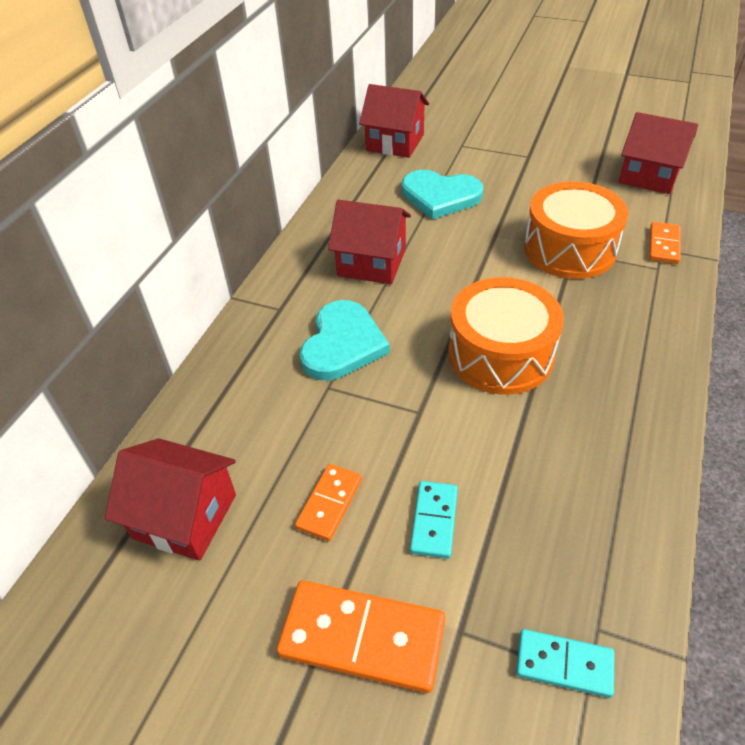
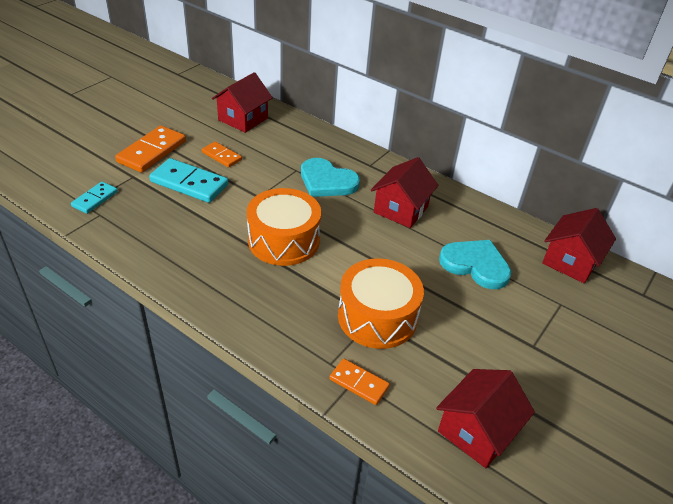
camera: 100 degrees right, 5 degrees down
turquoise heart [402,170,483,220] -> turquoise heart turned 90 degrees clockwise [439,240,511,289]
turquoise domino [410,481,458,559] -> turquoise domino [149,158,228,203], size x1.73

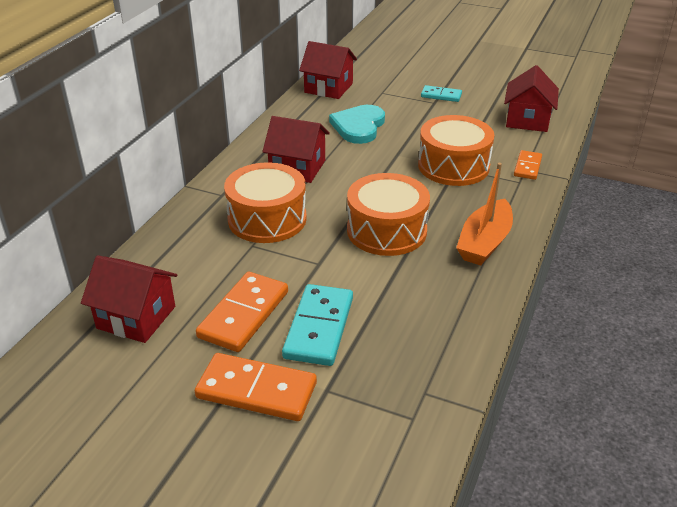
camera: 100 degrees left, 5 degrees down
turquoise domino [71,182,118,214] -> turquoise domino moved to [421,85,462,102]
orange domino [202,142,242,168] -> orange domino [196,272,288,352], size x1.73
turquoise heart [301,158,360,197] -> orange drum [224,162,307,243]
red house [436,369,535,468] -> red house turned 75 degrees clockwise [504,65,559,132]
none -> orange boat [456,163,513,265]

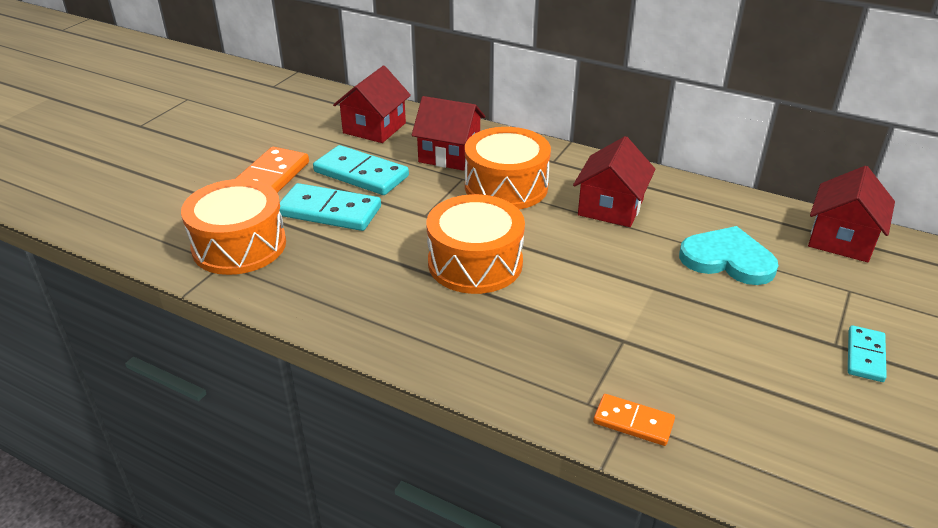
camera: 95 degrees right, 0 degrees up
orange domino [196,272,288,352] -> turquoise domino [313,145,409,195]
orange drum [418,115,494,186] -> orange drum moved to [181,179,286,275]
orange boat [456,163,513,265] -> none
red house [504,65,559,132] -> red house moved to [412,96,485,171]

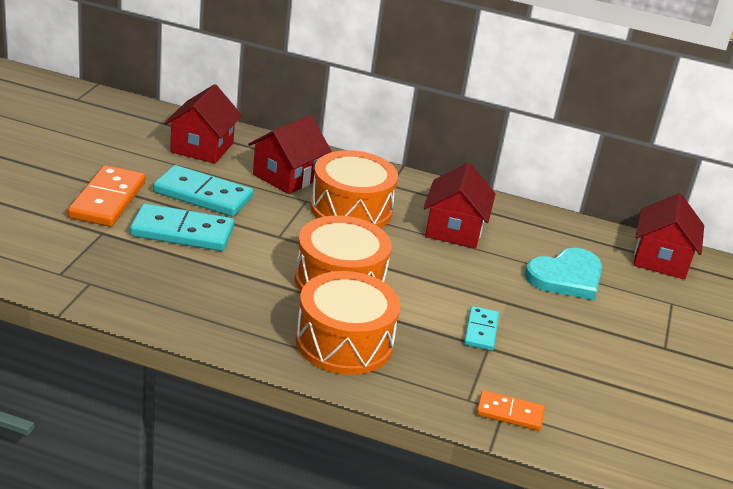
camera: 15 degrees left, 5 degrees down
orange drum [181,179,286,275] -> orange drum moved to [296,271,400,375]
red house [412,96,485,171] -> red house turned 60 degrees counterclockwise [248,115,331,194]
turquoise heart [679,226,778,285] -> turquoise heart turned 135 degrees clockwise [525,248,602,300]
turquoise domino [848,325,887,382] -> turquoise domino moved to [464,306,499,351]

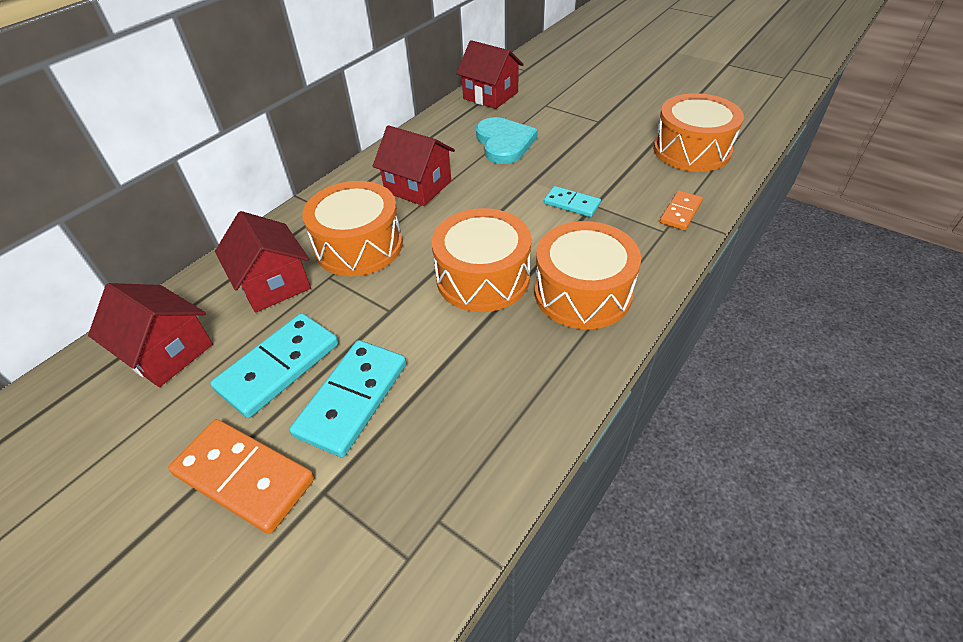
camera: 65 degrees left, 15 degrees up
none -> orange drum [653,93,744,172]

